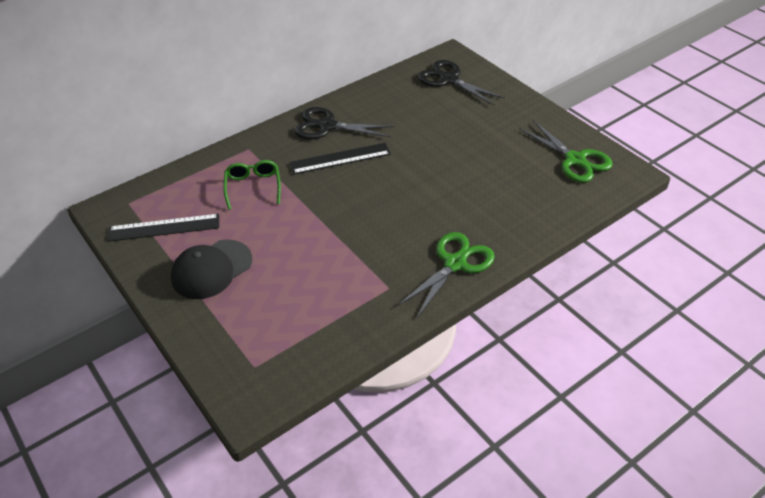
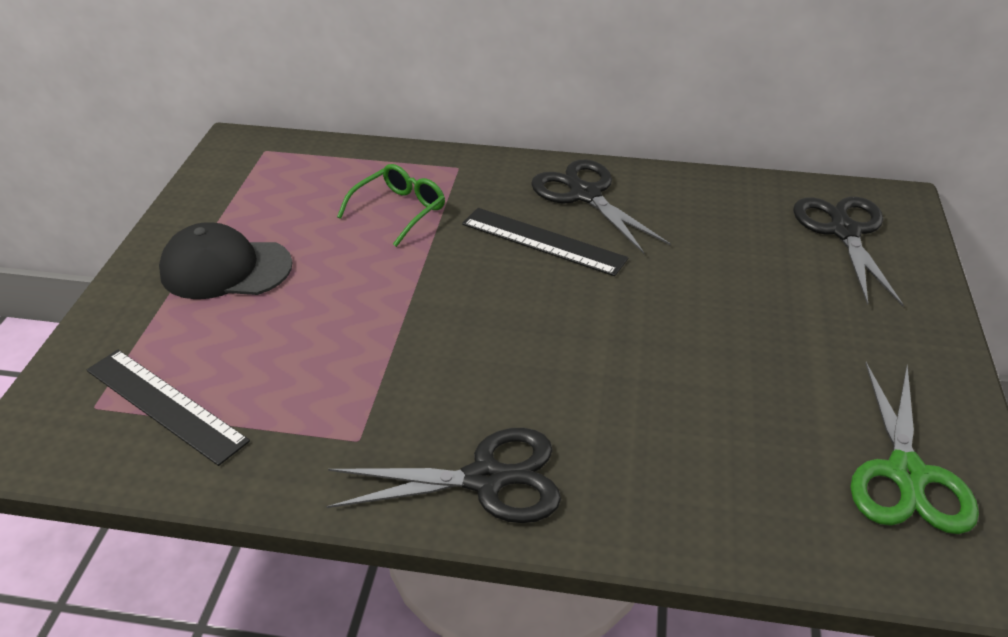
camera: 45 degrees right, 5 degrees down
black ruler [107,214,219,242] -> black ruler moved to [87,350,250,466]
green scissors [398,232,495,317] -> black scissors [326,428,561,523]

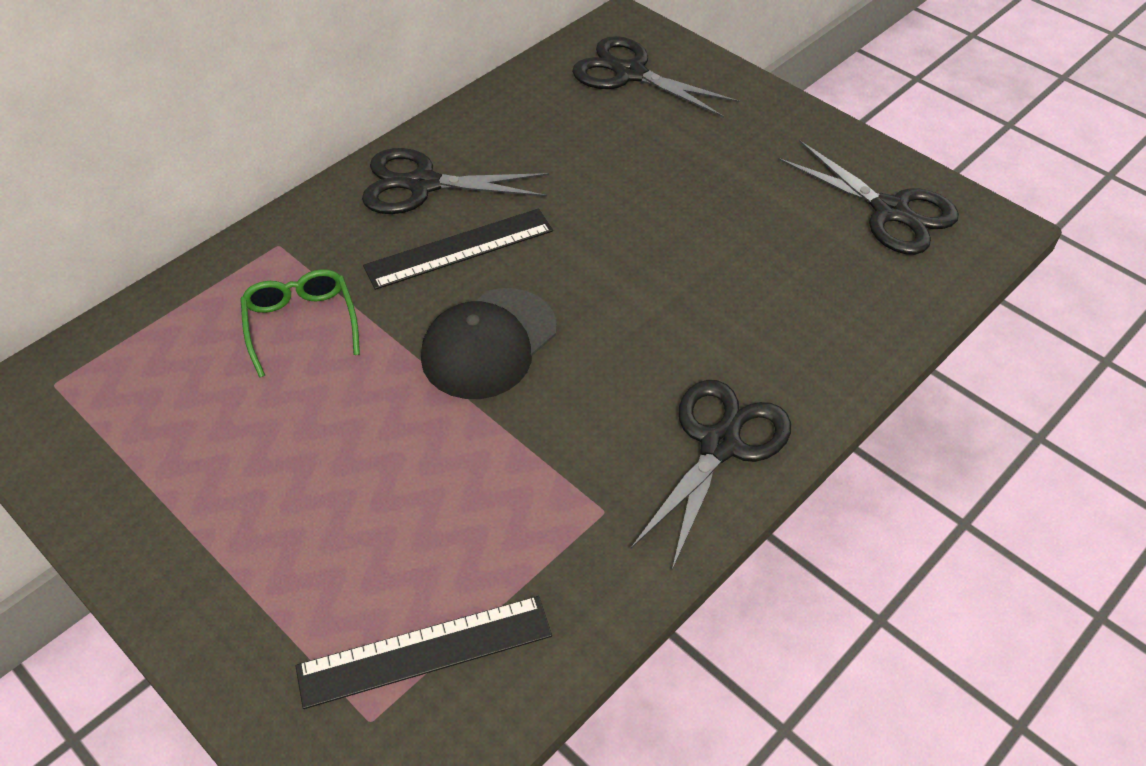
camera: 55 degrees left, 10 degrees up
black cap [159,222,293,299] -> black cap moved to [421,288,557,399]
green scissors [850,362,979,534] -> black scissors [778,140,959,255]

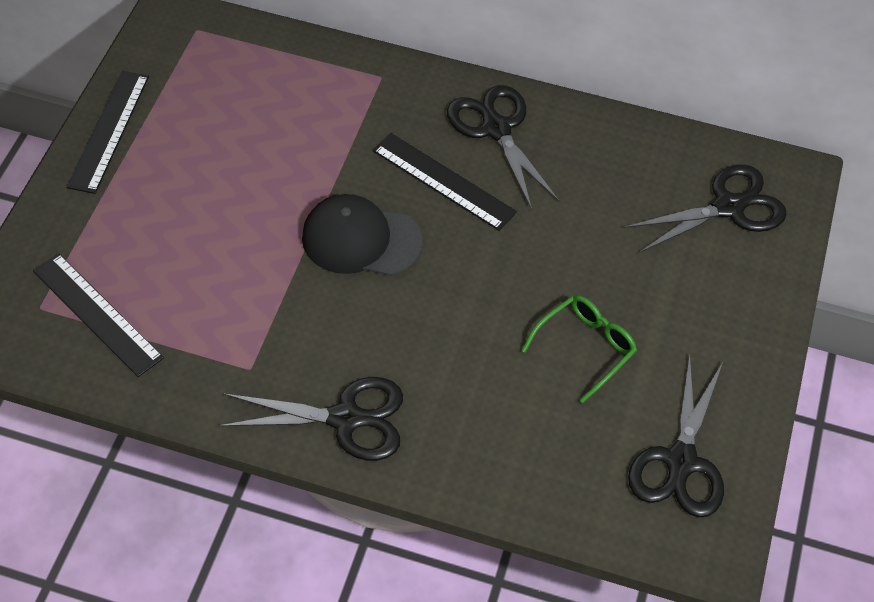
camera: 60 degrees right, 5 degrees up
green glasses [240,269,360,378] -> green glasses moved to [521,295,637,403]
black scissors [572,36,739,118] -> black scissors turned 60 degrees clockwise [624,164,787,253]
none -> black ruler [67,71,149,194]

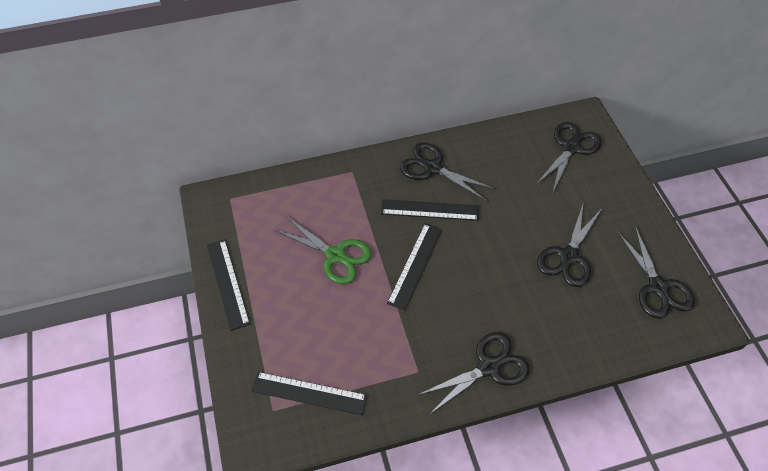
camera: 30 degrees left, 0 degrees up
black cap [302,194,423,276] -> black ruler [387,223,442,311]
green glasses [521,295,637,403] -> black scissors [537,205,601,287]
none -> green scissors [274,216,372,285]

